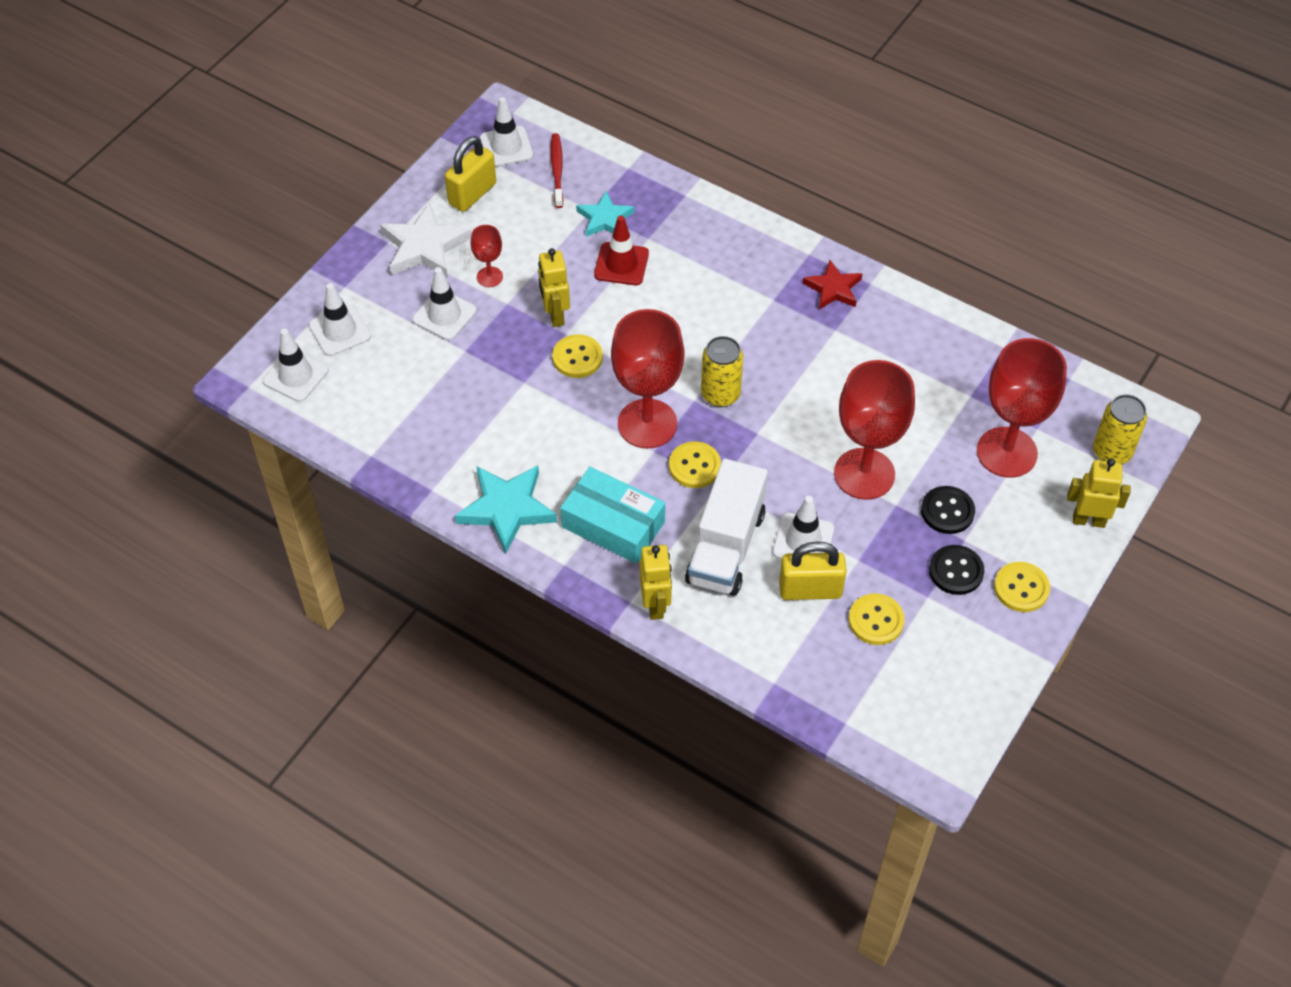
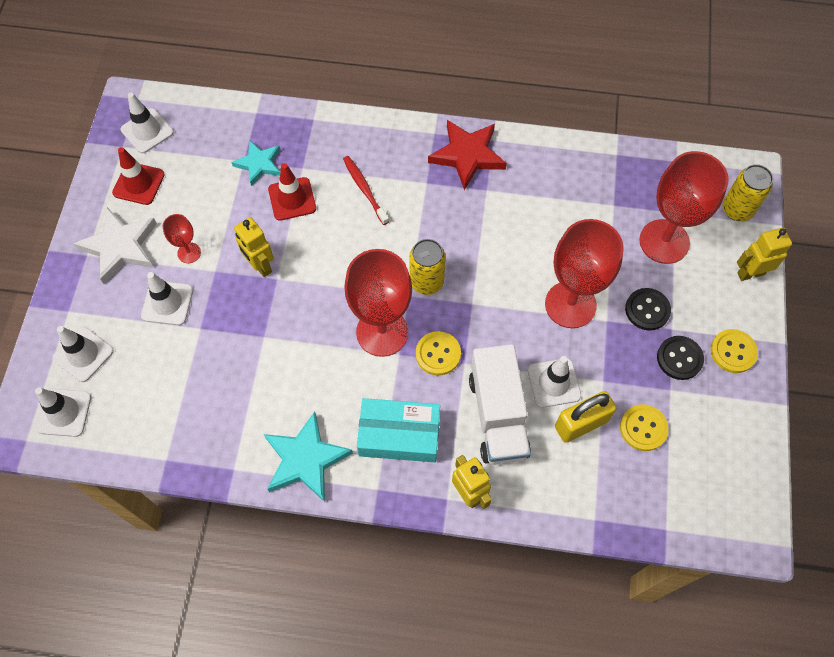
camera: 25 degrees left, 10 degrees up
yellow padlock [445,136,496,212] -> red traffic cone [112,147,165,205]
red toothbrush [551,133,563,208] -> red toothbrush moved to [343,156,389,225]
yellow button [552,334,603,378] -> none
red star [803,260,862,309] -> red star [428,120,507,190], size x1.55

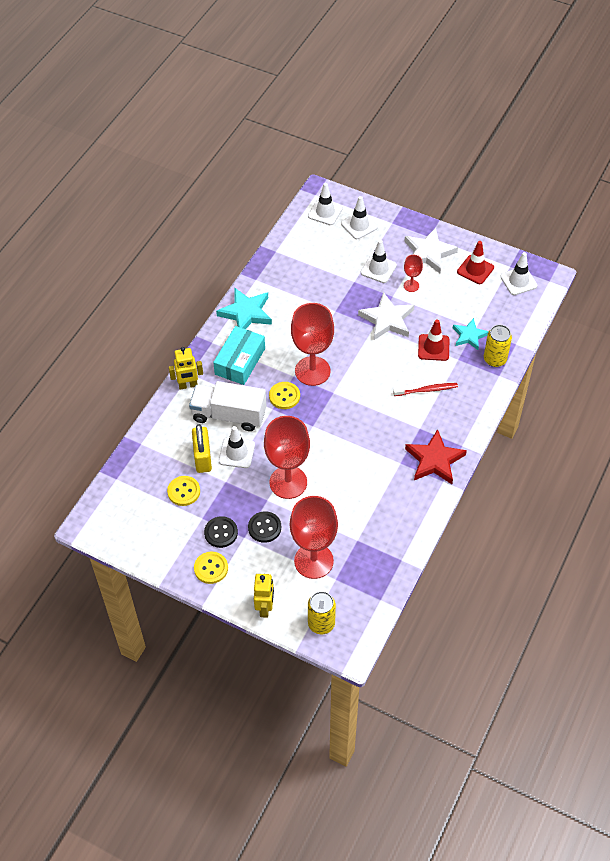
camera: 110 degrees right, 10 degrees down
yellow robot [234,217,274,277] -> white star [358,292,414,340]
yellow can [409,239,446,295] -> yellow can moved to [484,325,512,367]

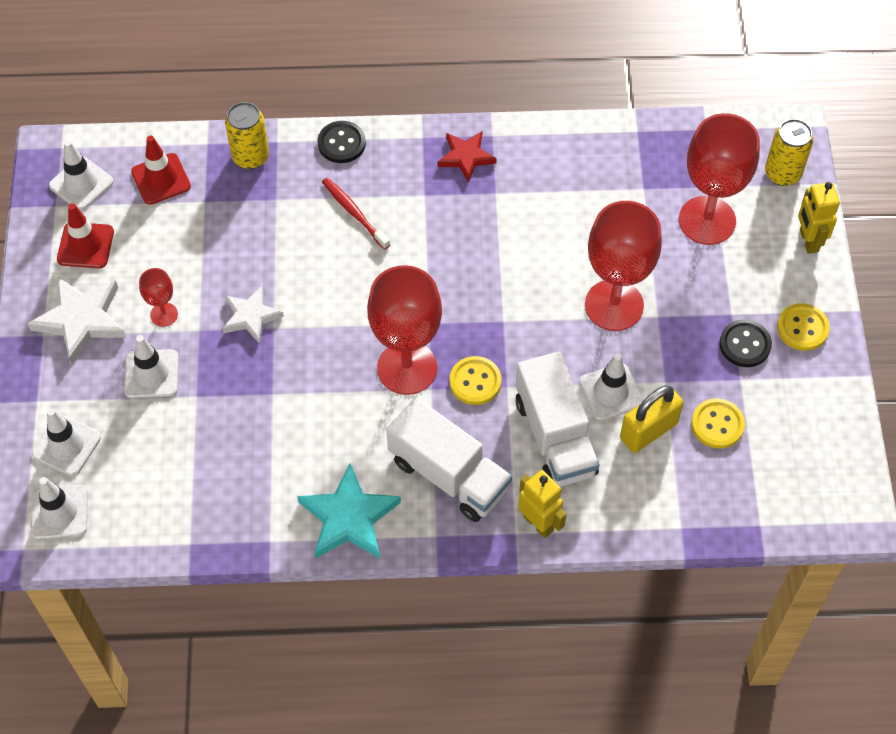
camera: 120 degrees left, 5 degrees up
turquoise box [213,326,265,385] -> white truck [386,397,512,522]
black button [248,511,281,543] -> black button moved to [318,121,366,163]
yellow robot [254,574,274,618] -> yellow robot turned 75 degrees counterclockwise [798,182,840,254]
white star [358,292,414,340] -> white star [222,286,284,344], size x0.65
red star [405,429,467,484] -> red star [437,131,497,183], size x0.65
red traffic cone [418,319,449,361] -> red traffic cone moved to [131,136,191,205]
turquoise star [453,318,489,350] -> none

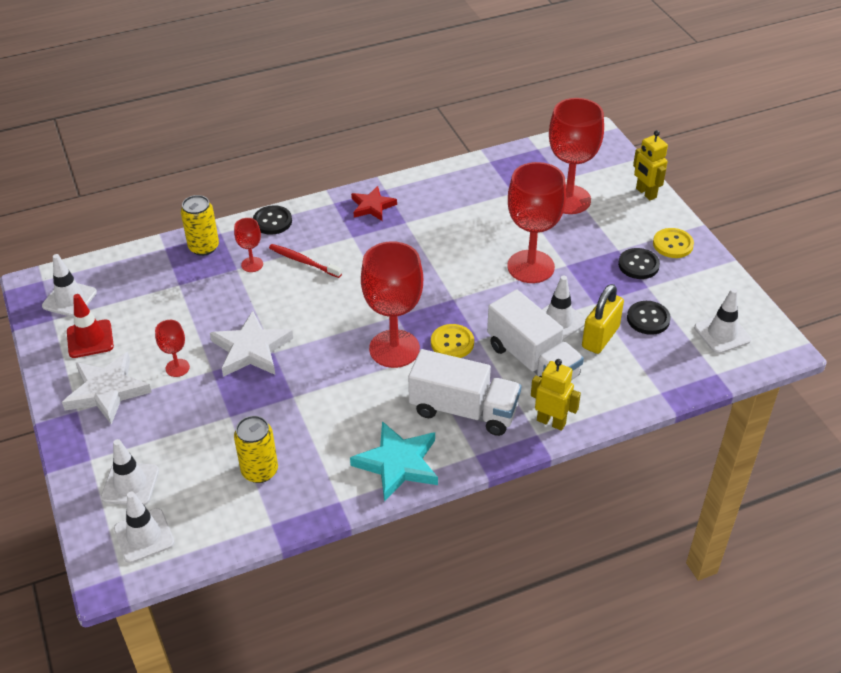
camera: 20 degrees left, 15 degrees down
white traffic cone [124,335,179,398] -> white traffic cone moved to [694,288,751,354]
red traffic cone [131,136,191,205] -> none
white star [222,286,284,344] -> white star [210,311,293,377], size x1.55
yellow button [691,399,745,448] -> black button [627,301,671,335]
yellow can [765,119,813,186] -> yellow can moved to [234,416,278,483]
none -> red goblet [234,218,263,272]

